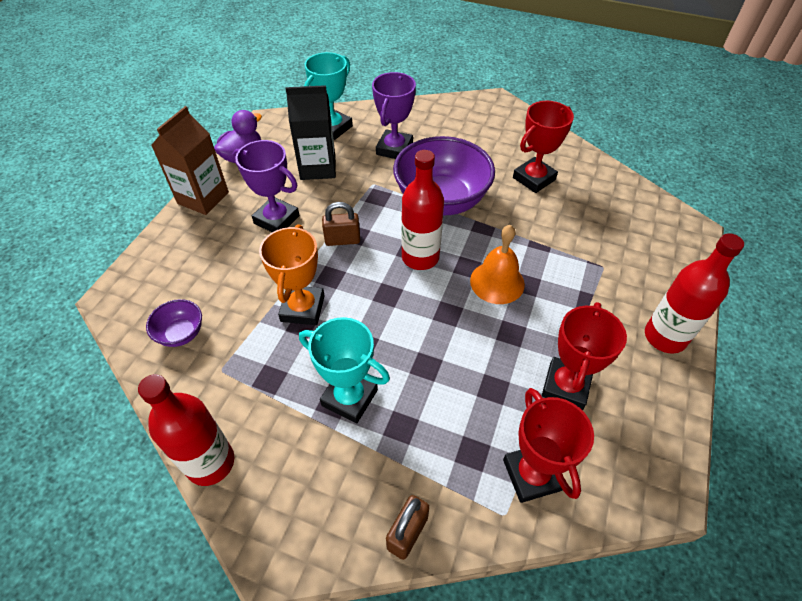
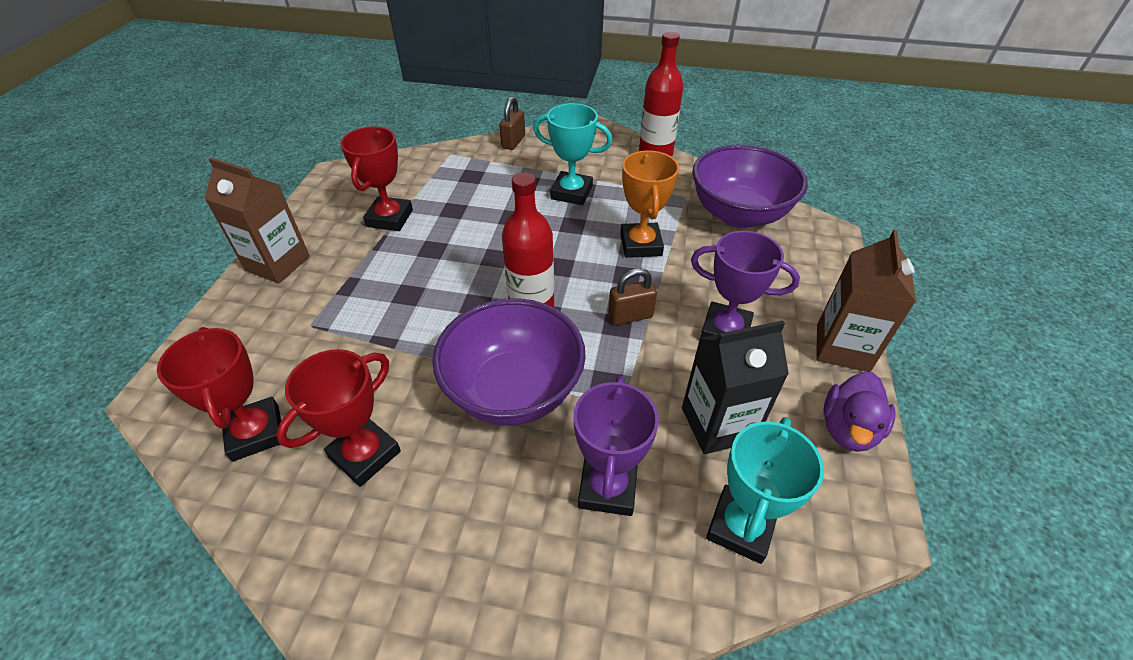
camera: 170 degrees right, 5 degrees down
purple bowl [146,299,202,347] -> purple bowl [692,145,808,228], size x2.19
orange bell [470,225,525,304] -> none
red trophy [503,388,594,503] -> red trophy moved to [157,327,281,462]
red bottle [645,233,744,353] -> brown carton [204,158,310,283]

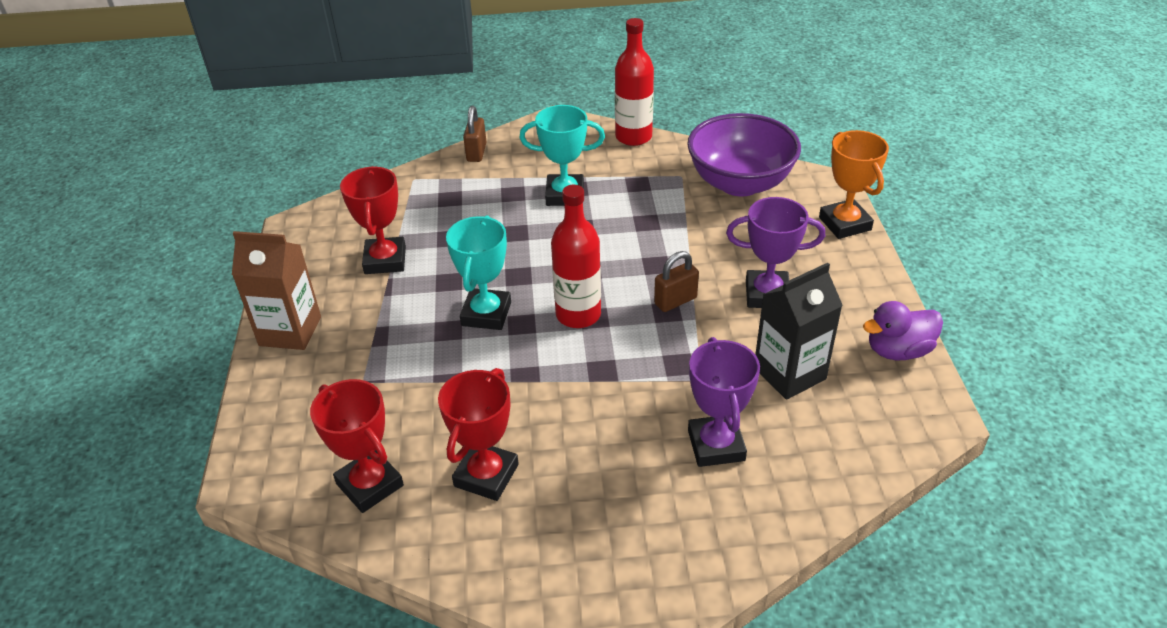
camera: 15 degrees left, 5 degrees down
purple bowl [432,298,586,425] -> none
orange trophy [620,150,679,258] -> orange trophy moved to [819,130,889,239]
turquoise trophy [706,417,824,564] -> turquoise trophy moved to [446,215,511,330]
brown carton [816,230,916,372] -> none
purple duck [824,372,896,452] -> purple duck turned 60 degrees clockwise [863,301,943,360]

